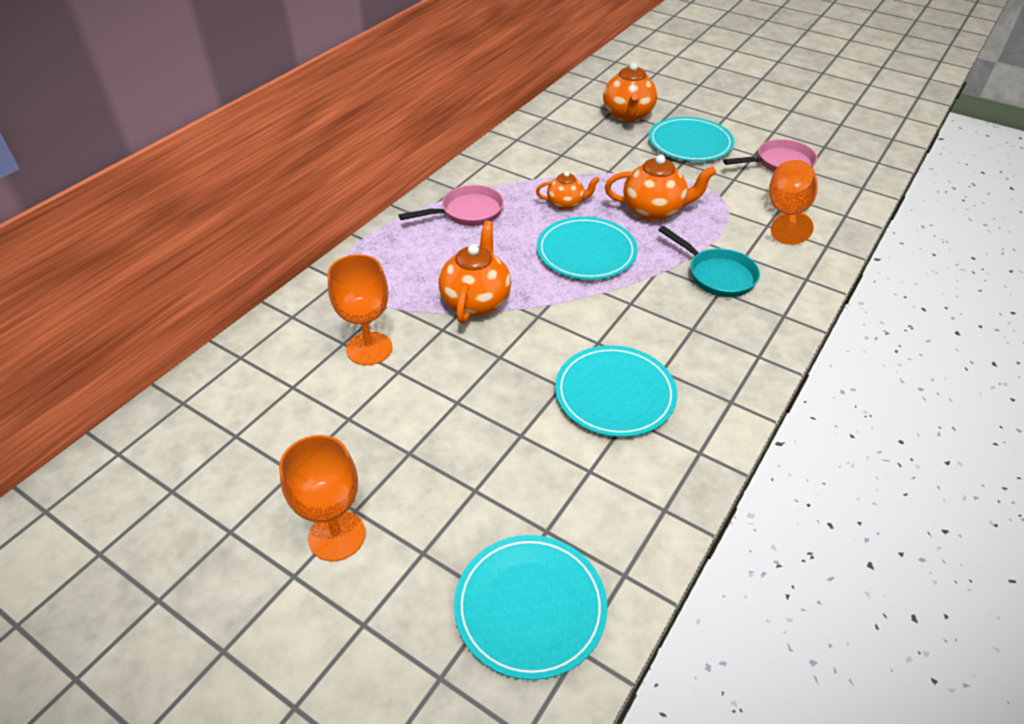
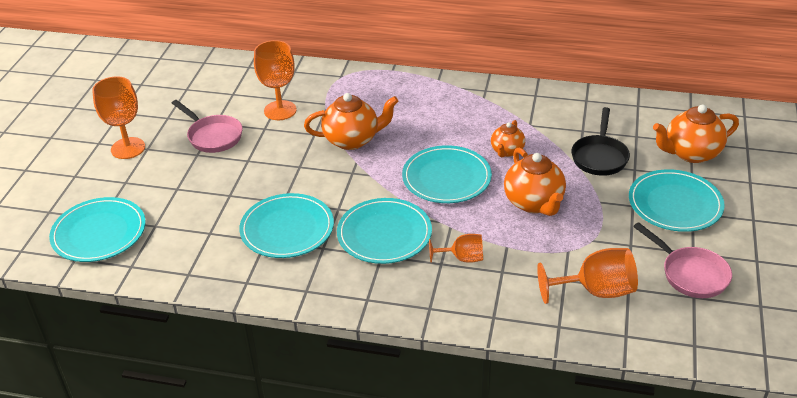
camera: 70 degrees right, 5 degrees down
pink pan [399,185,504,226] -> pink pan moved to [172,100,243,153]
orange teapot [536,171,600,210] -> orange teapot turned 45 degrees clockwise [491,120,525,157]
turquoise pan [659,226,760,297] -> orange goblet [429,234,483,263]
none -> turquoise plate [337,198,432,264]
none -> black pan [571,107,630,176]

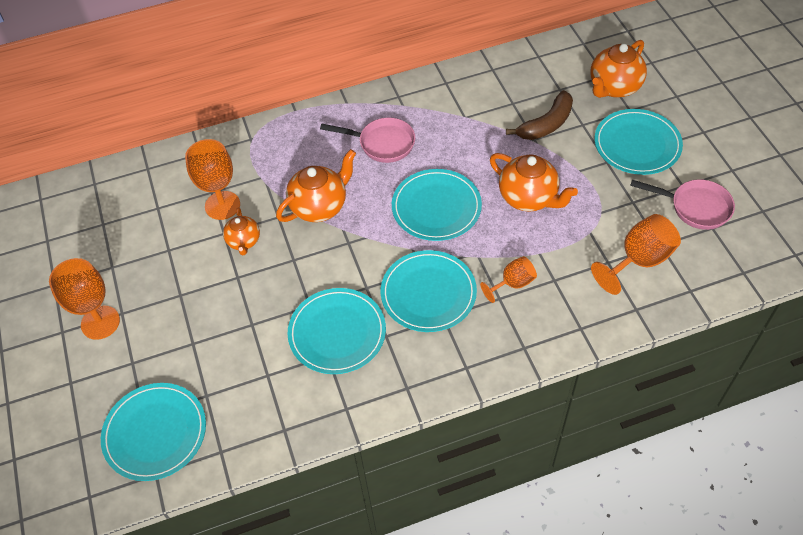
camera: 30 degrees left, 15 degrees up
pink pan [172,100,243,153] -> pink pan moved to [320,118,415,163]
orange teapot [491,120,525,157] -> orange teapot moved to [223,207,260,256]
black pan [571,107,630,176] -> brown banana [506,90,573,140]

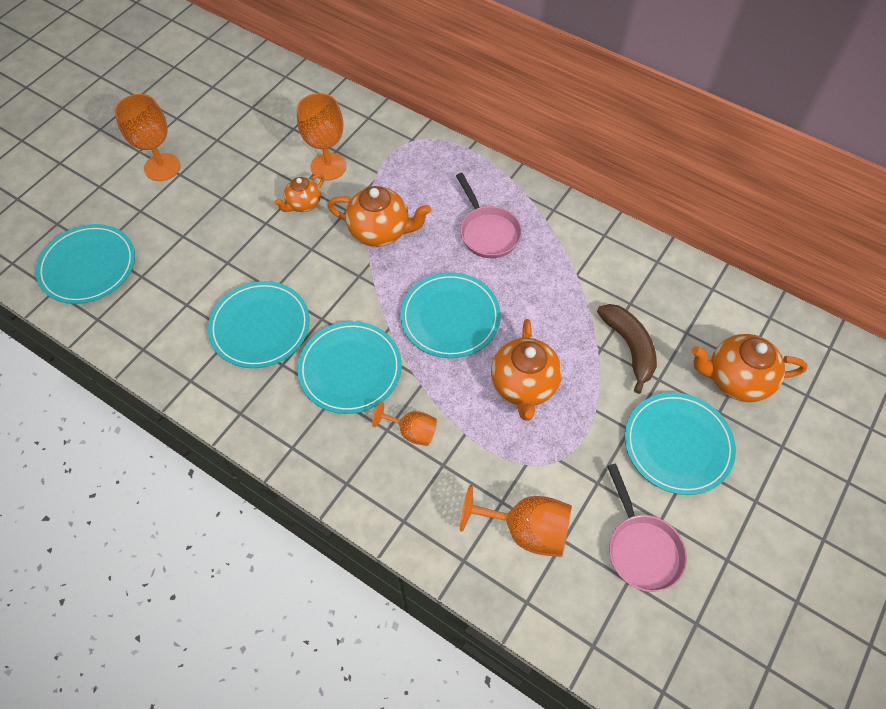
camera: 50 degrees right, 5 degrees up
brown banana [506,90,573,140] -> brown banana turned 120 degrees counterclockwise [597,304,657,394]

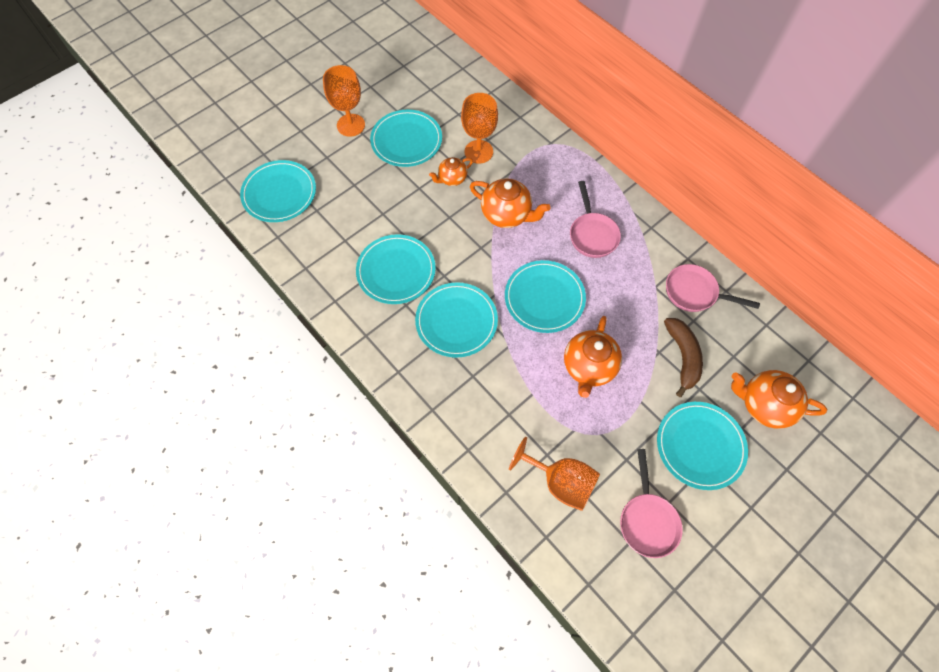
camera: 15 degrees right, 5 degrees up
orange goblet [372,402,437,446] -> none
none -> turquoise plate [370,110,442,167]
none -> pink pan [666,264,760,312]

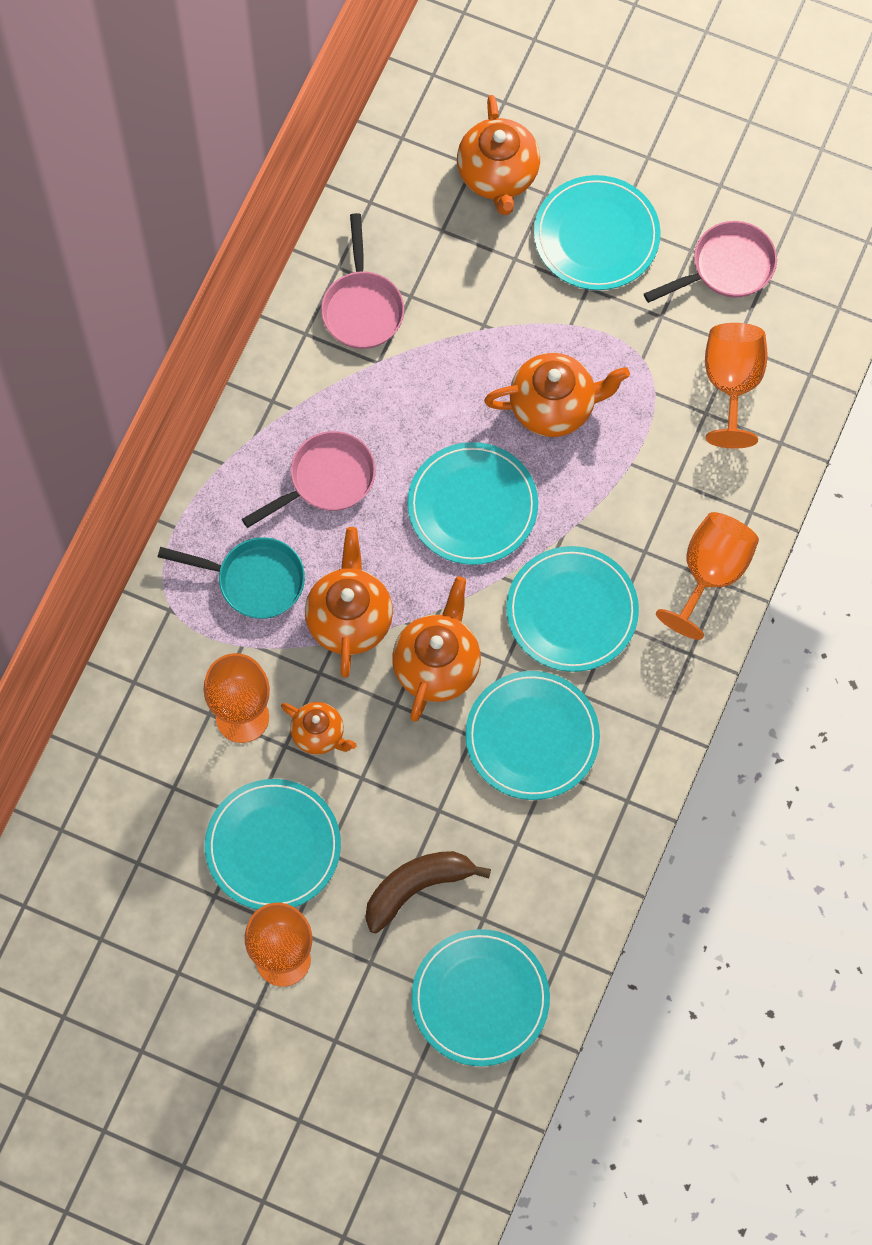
camera: 115 degrees left, 5 degrees up
brown banana [664,318,703,397] -> brown banana moved to [365,851,491,933]
none -> turquoise pan [158,537,305,619]
none -> orange teapot [392,577,481,722]
none -> orange goblet [656,512,759,640]

